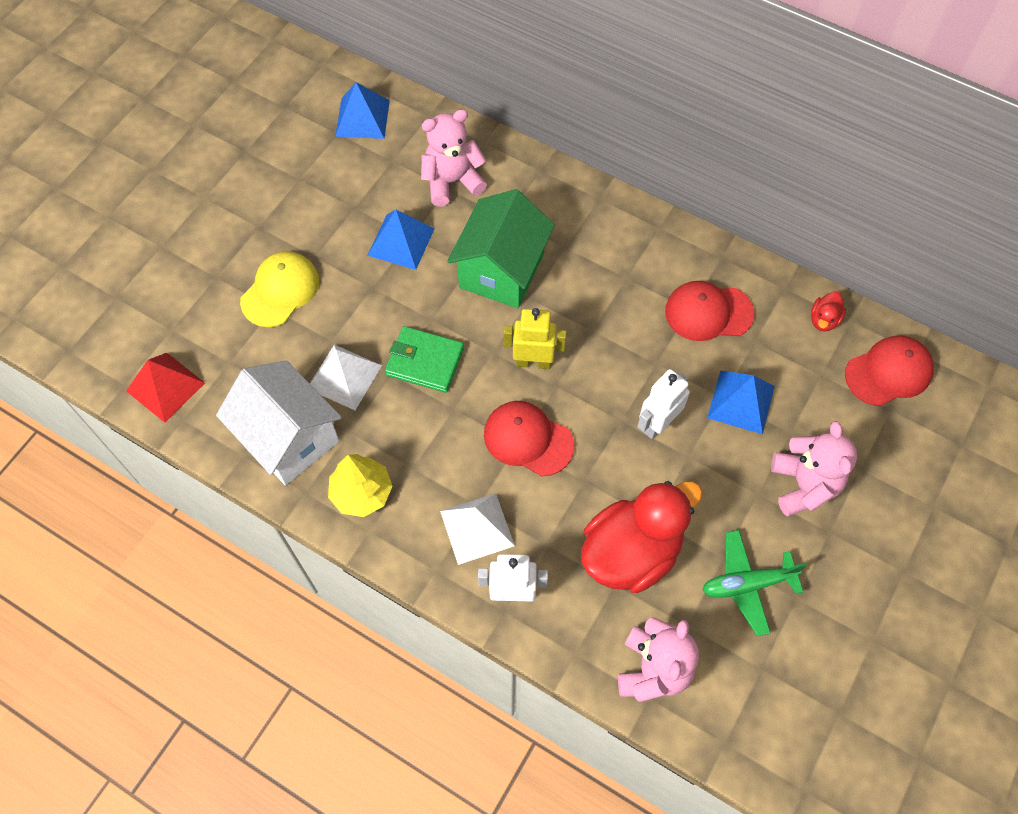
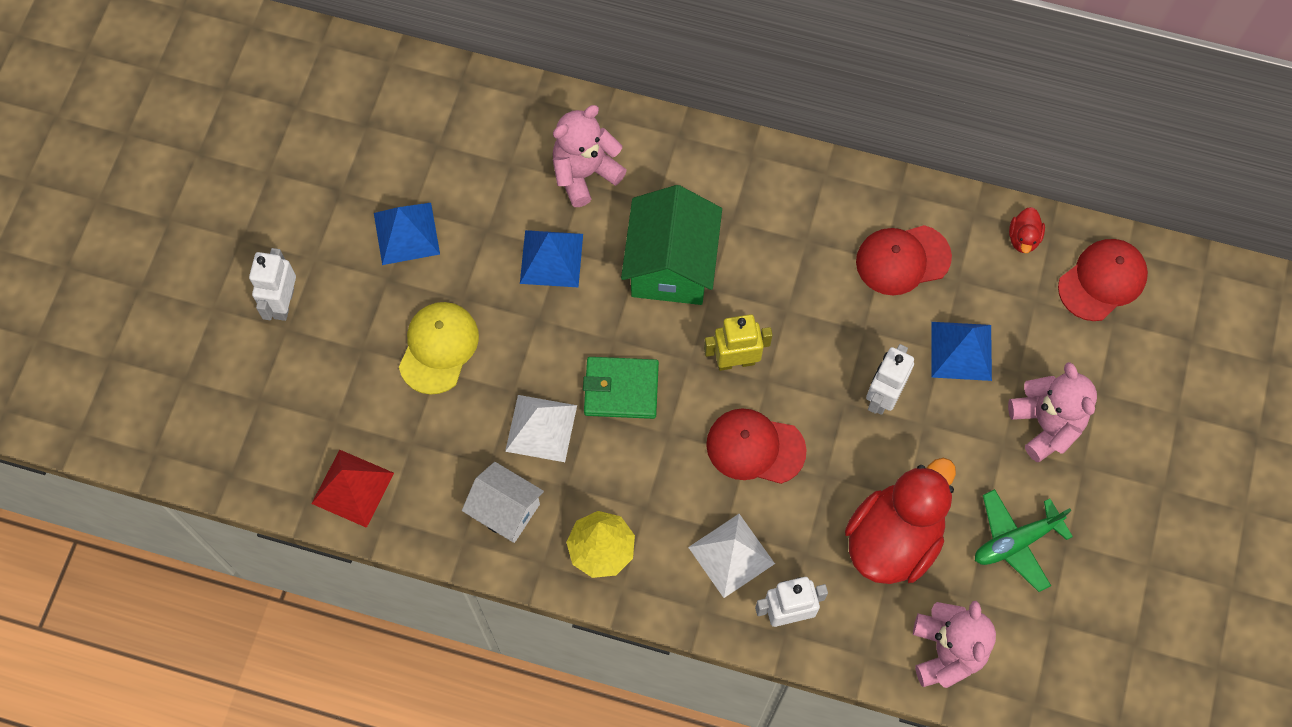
camera: 15 degrees left, 5 degrees up
white house [216,360,342,485] -> white house [462,462,544,543], size x0.63
blue pyramid [335,82,390,139] -> blue pyramid moved to [374,203,440,265]
none -> white robot [249,248,296,321]

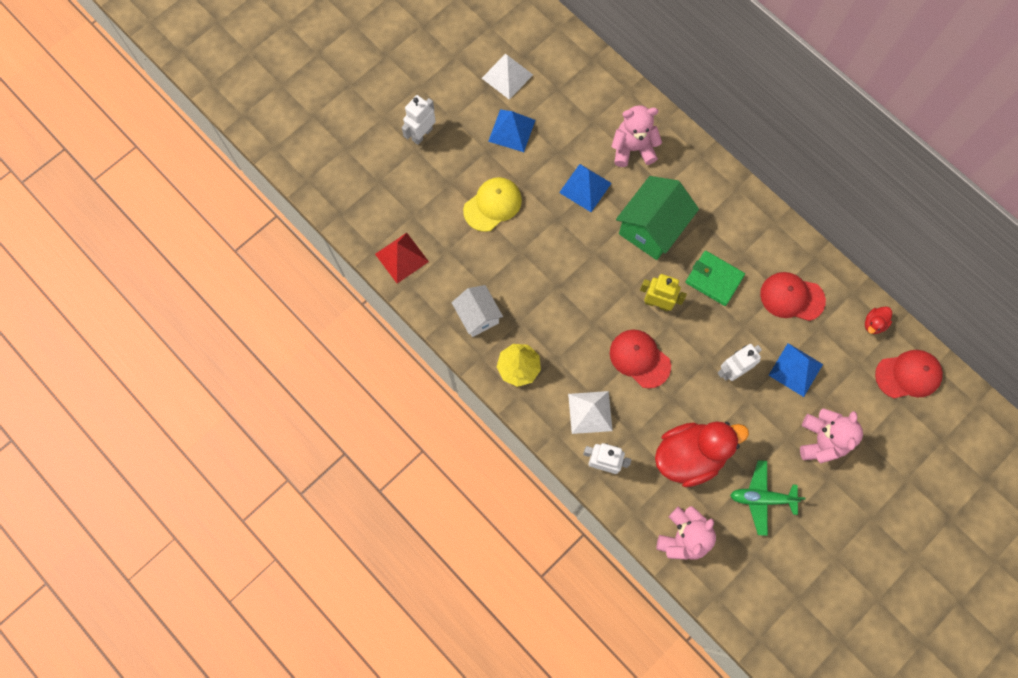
camera: 30 degrees right, 5 degrees up
white pyramid [505,395,577,462] -> white pyramid moved to [482,54,533,100]
green wallet [583,357,659,419] -> green wallet moved to [685,251,745,306]

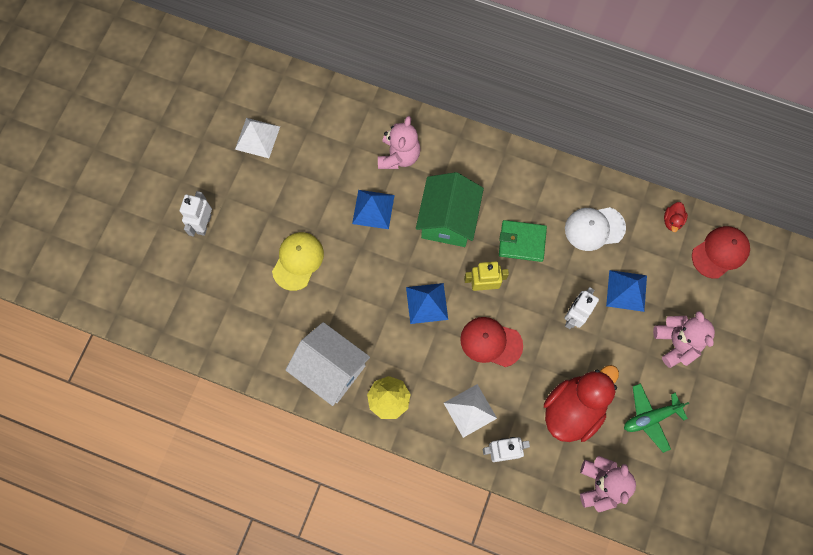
camera: 25 degrees left, 0 degrees up
red pyramid [375,233,429,283] -> none
white house [451,285,503,337] -> white house [286,322,370,406], size x1.58
blue pyramid [488,110,535,152] -> blue pyramid moved to [406,283,448,324]
pink teddy bear [611,105,662,167] -> pink teddy bear turned 135 degrees clockwise [378,116,421,169]
red cap [760,272,826,321] -> white cap [565,207,626,251]

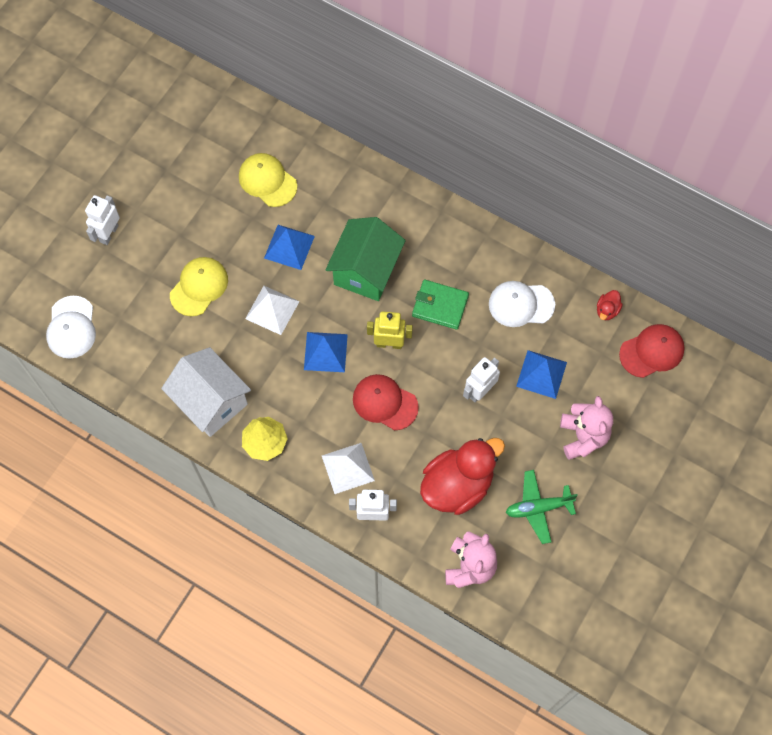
camera: 10 degrees right, 5 degrees down
white pyramid [235,118,280,158] -> white pyramid moved to [245,286,300,335]
pink teddy bear [378,116,421,169] -> none
none -> white cap [46,296,96,359]
none -> yellow cap [239,153,297,207]

